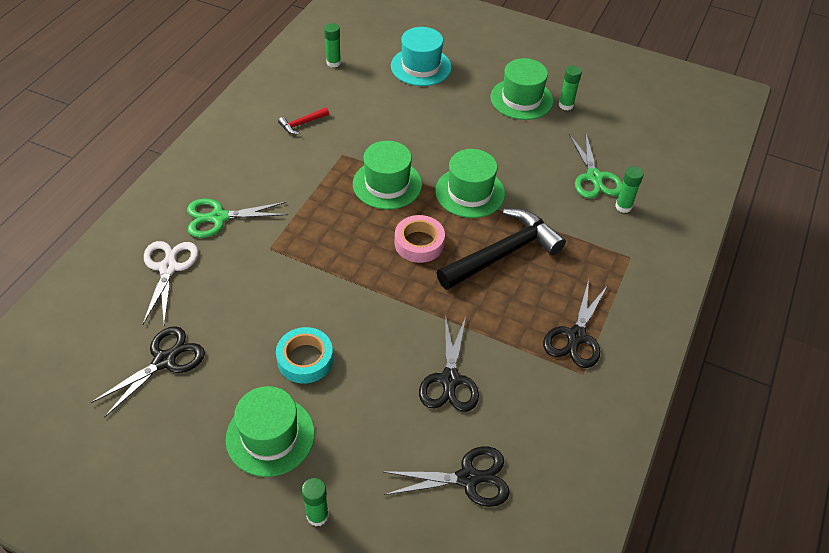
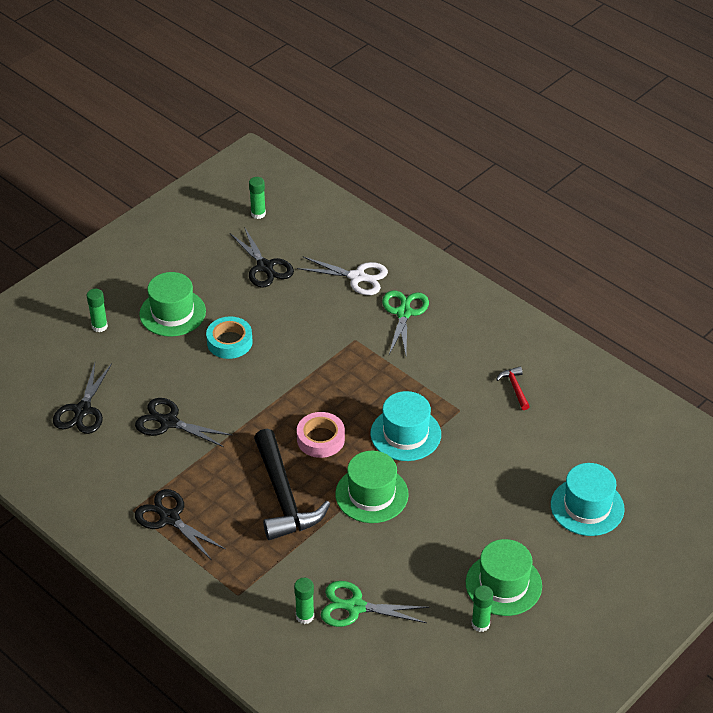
camera: 110 degrees right, 5 degrees down
green glue stick [324,23,341,68] -> green glue stick moved to [249,177,266,219]
green hat [353,141,422,210] -> turquoise hat [370,391,441,461]

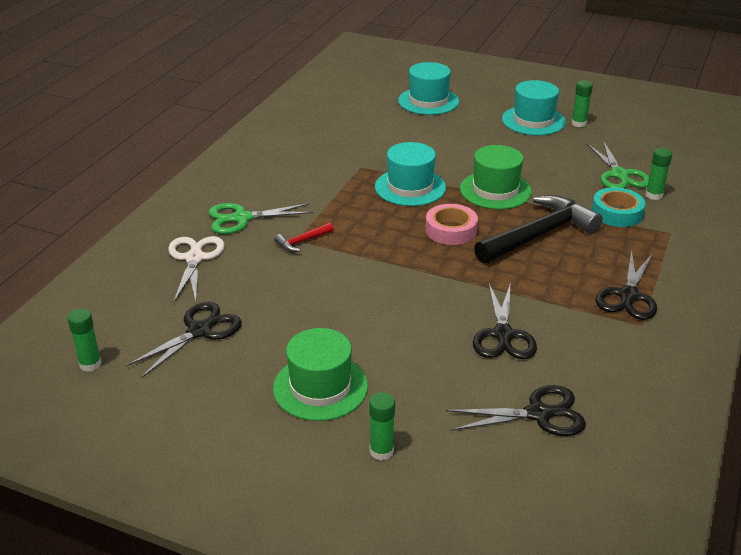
camera: 110 degrees left, 10 degrees down
turquoise tape [206,316,253,359] -> turquoise tape moved to [592,187,645,227]
green hat [466,539,542,616] -> turquoise hat [502,80,566,136]
red hammer [496,367,530,410] -> red hammer moved to [274,223,334,252]

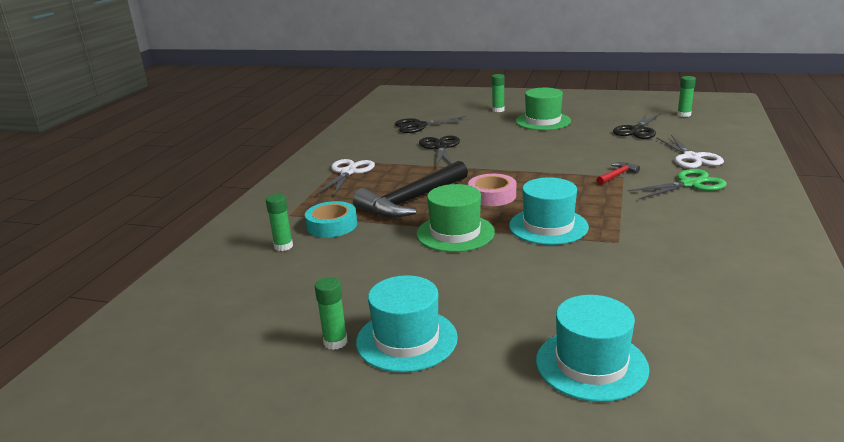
camera: 175 degrees right, 10 degrees down
green scissors [587,141,649,188] -> none
black scissors [595,250,657,320] -> white scissors [317,159,375,197]

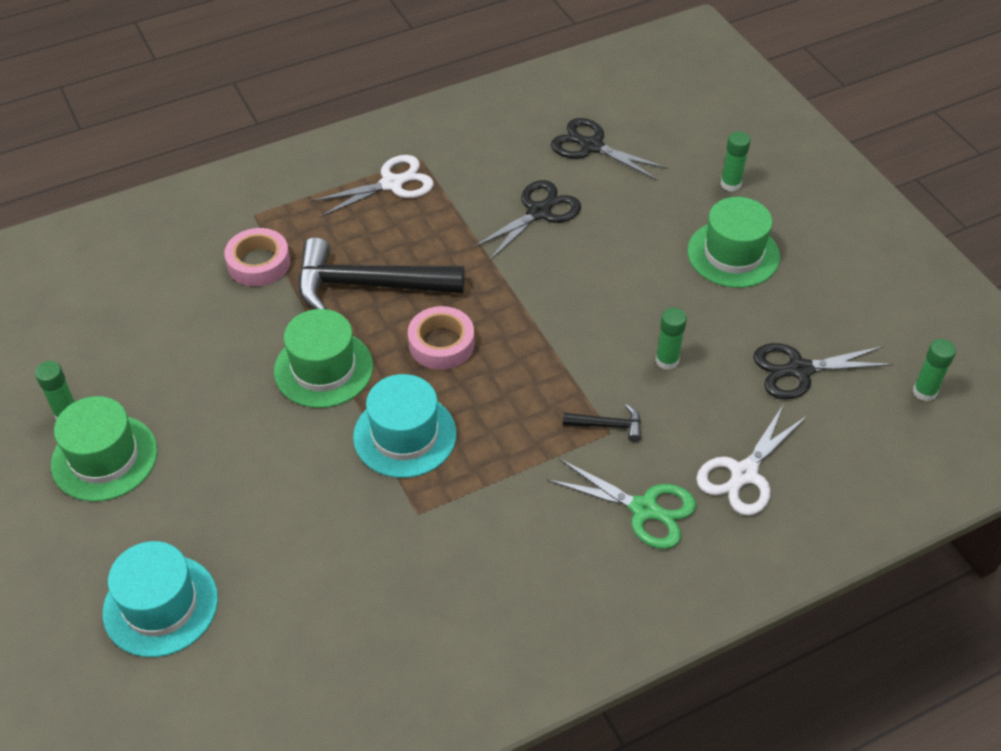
camera: 45 degrees right, 25 degrees up
green glue stick [266,194,293,251] -> green glue stick moved to [656,308,687,370]
turquoise tape [305,201,357,238] -> pink tape [224,228,290,286]
turquoise hat [356,275,458,372] -> green hat [51,396,157,502]
red hammer [596,162,640,185] -> black hammer [563,404,641,442]

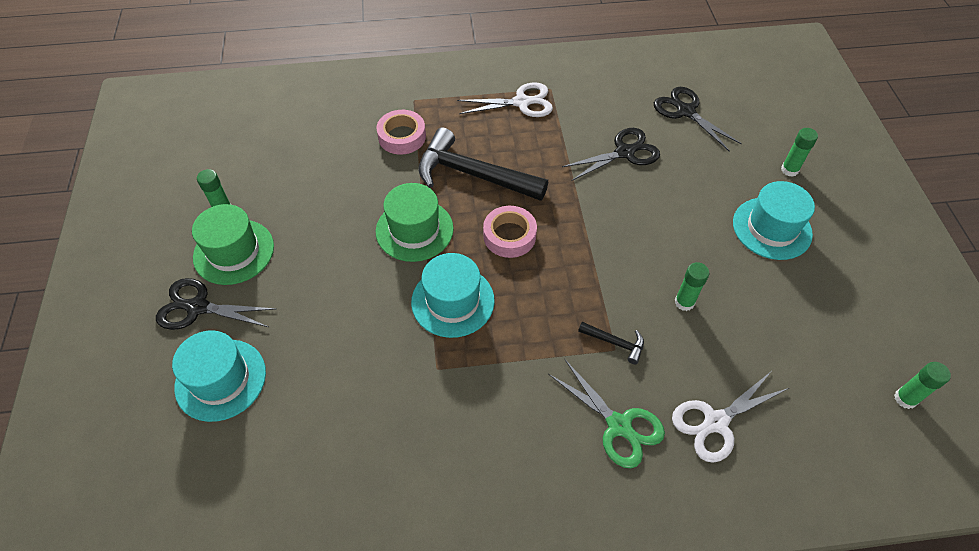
camera: 20 degrees right, 5 degrees up
green hat [687,197,780,288] -> turquoise hat [733,181,815,260]
black scissors [753,343,894,399] -> black scissors moved to [156,278,276,330]

